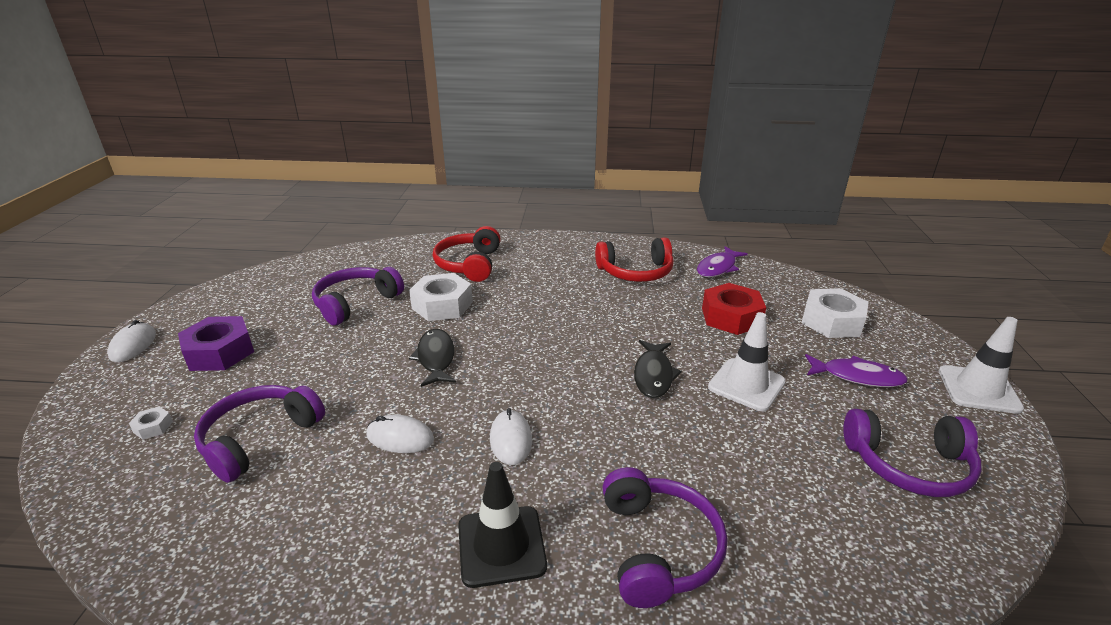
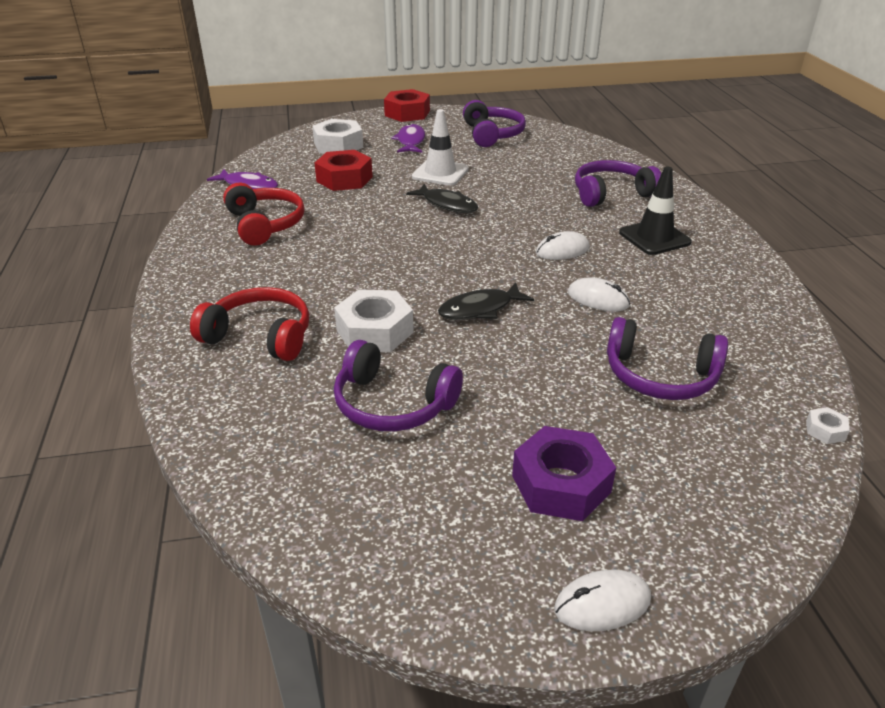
camera: 105 degrees left, 5 degrees up
white nut [129,406,173,440] -> white nut moved to [806,407,850,444]
white mouse [366,414,434,453] -> white mouse turned 60 degrees counterclockwise [568,278,630,312]
red headphones [433,226,501,282] -> red headphones turned 150 degrees counterclockwise [190,287,309,361]
black fish [634,340,682,399] -> black fish turned 45 degrees clockwise [406,184,478,213]
white traffic cone [939,317,1024,414] -> red nut [384,89,430,122]

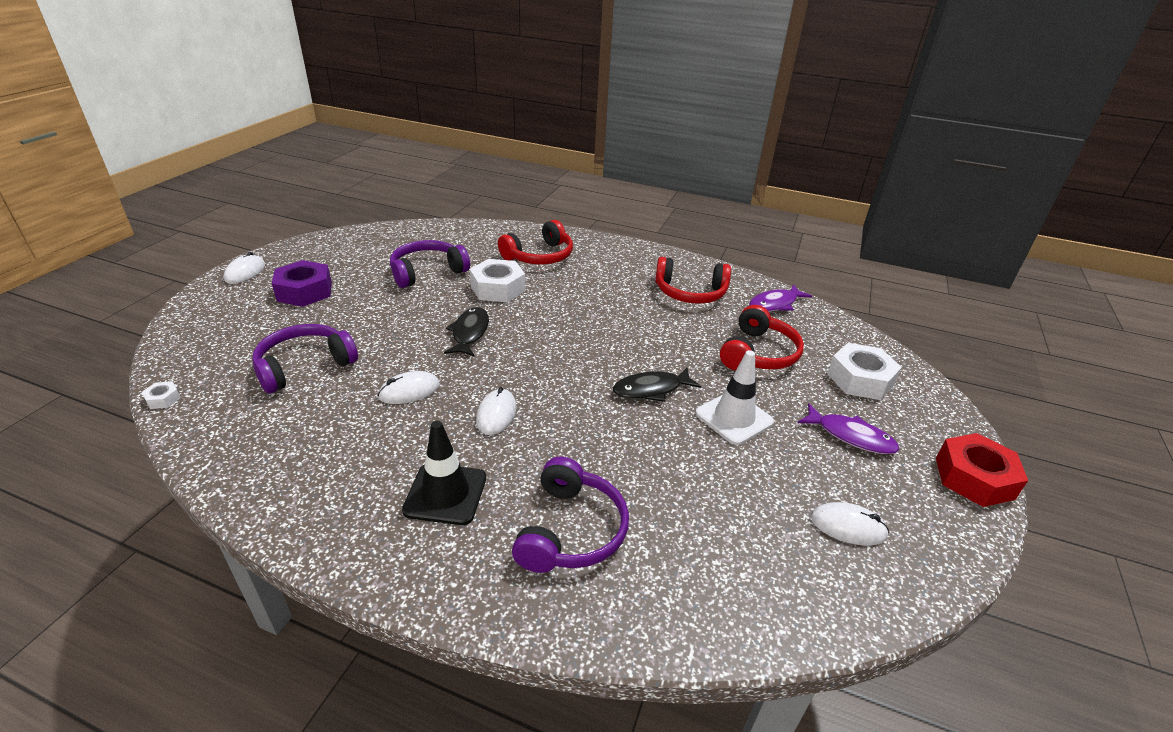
camera: 120 degrees right, 0 degrees up
red nut [315,150,373,191] -> red headphones [720,305,804,370]
purple headphones [463,100,526,147] -> white mouse [811,502,889,546]

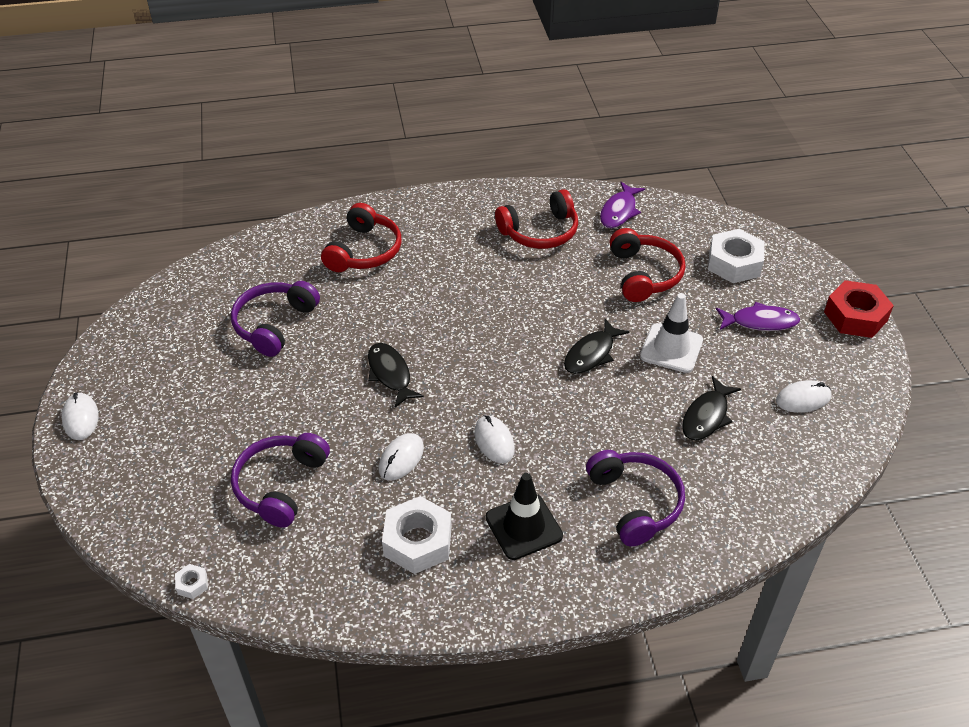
camera: 30 degrees left, 10 degrees up
purple nut [272,260,332,307] -> none
white nut [470,259,525,302] -> white nut moved to [382,496,452,574]
none -> black fish [682,376,741,441]

